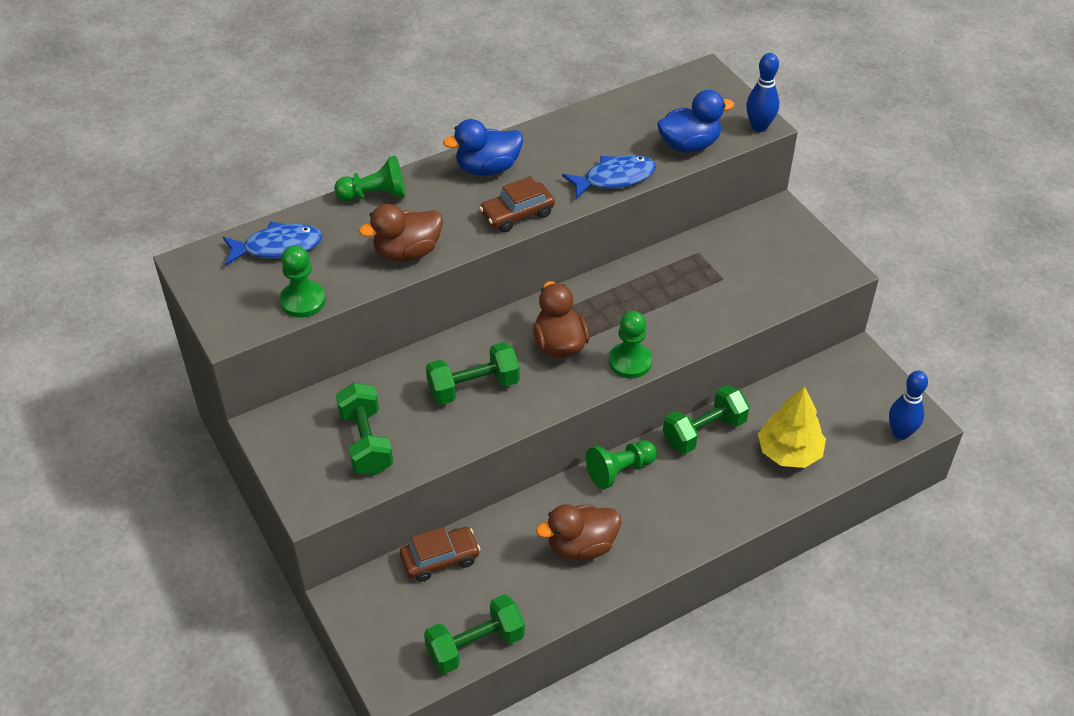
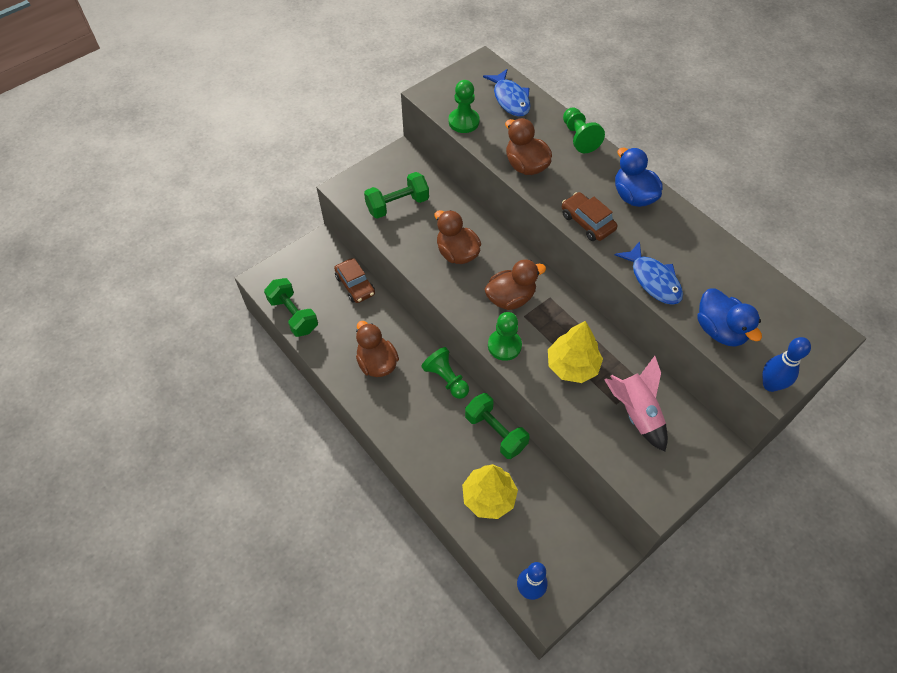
camera: 80 degrees right, 10 degrees up
green dumbbell [426,342,520,405] -> brown duck [435,210,481,264]
none -> yellow tree [548,321,603,383]
none -> pink rocket [604,356,668,452]

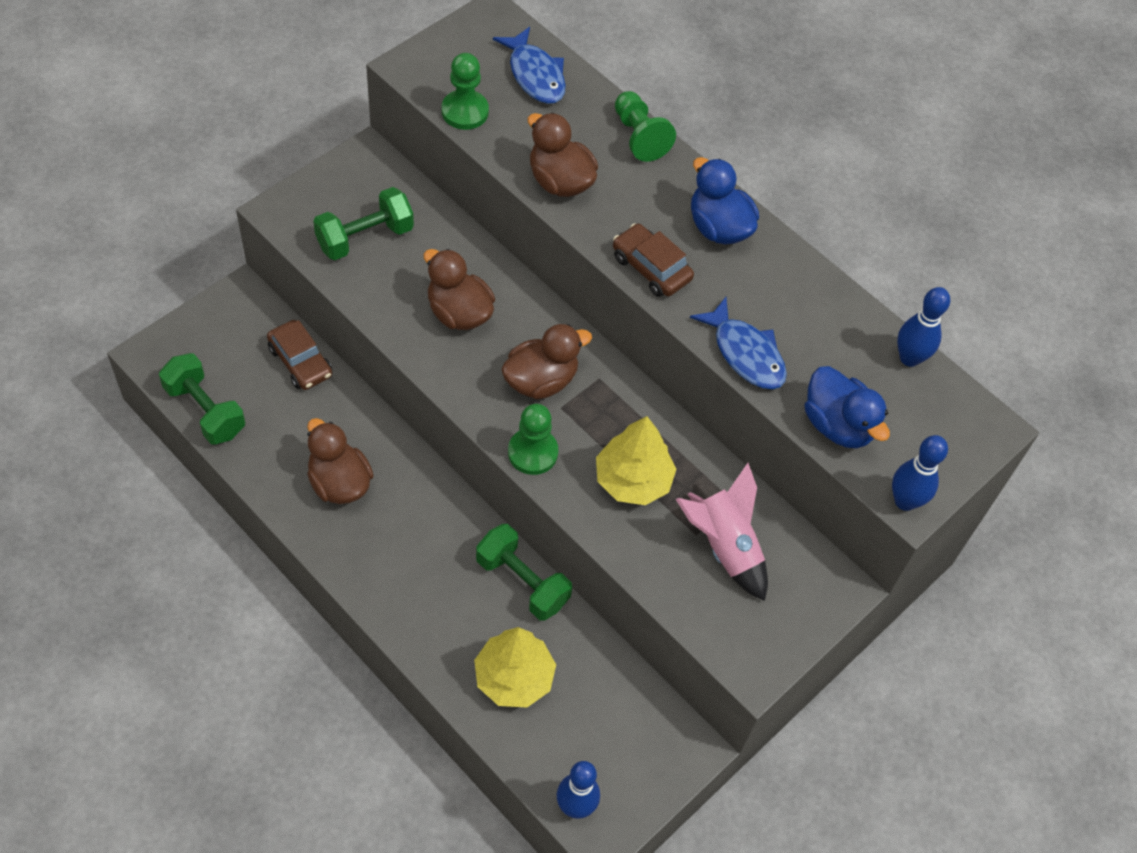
camera: 10 degrees left, 0 degrees up
green pawn [421,347,469,399] -> none
none -> blue bowling pin [897,287,950,367]

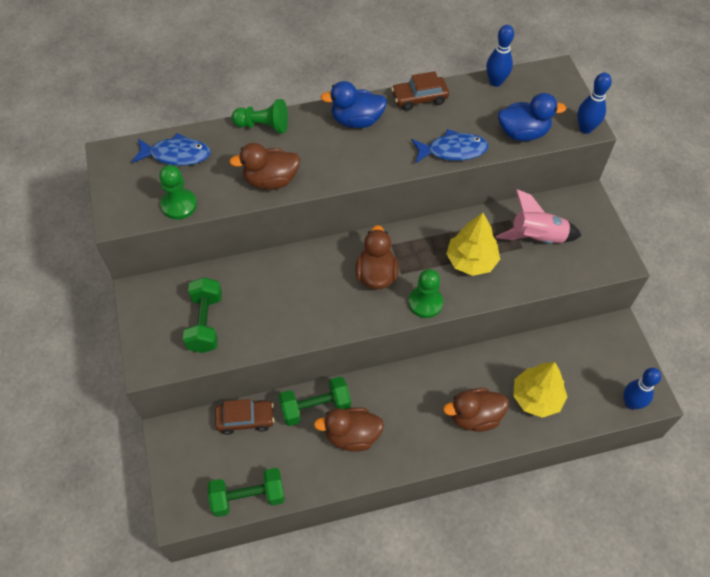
camera: 55 degrees left, 0 degrees up
brown duck [424,249,495,330] -> brown duck moved to [443,388,509,432]
green dumbbell [476,524,572,621] -> green dumbbell moved to [278,376,351,426]
brown car [613,223,694,297] -> brown car moved to [391,71,449,111]

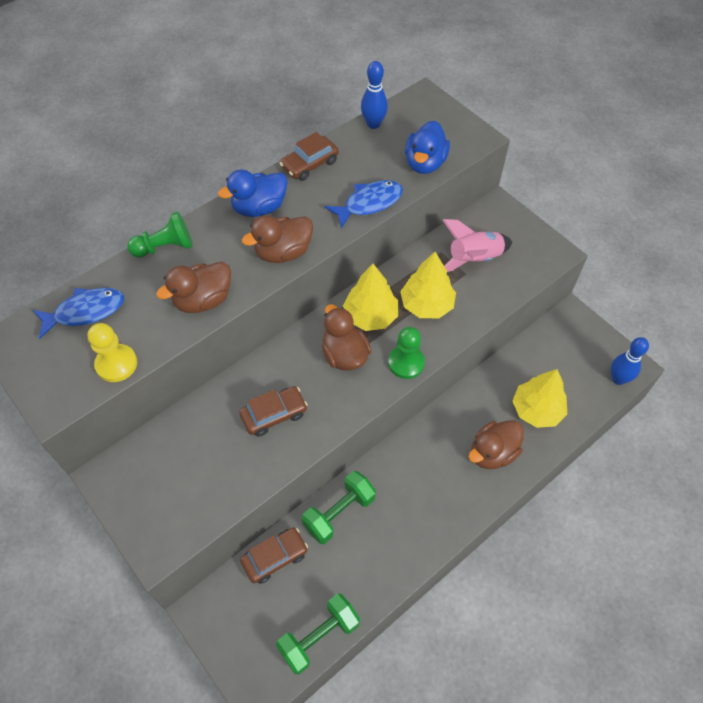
camera: 25 degrees left, 0 degrees up
green pawn [159,165,197,220] -> yellow pawn [87,323,137,382]
green dumbbell [183,277,222,353] -> none
brown duck [314,408,384,452] -> brown duck moved to [242,215,313,263]
blue duck [498,93,566,141] -> blue duck turned 135 degrees clockwise [405,121,450,174]
blue bowling pin [577,73,612,134] -> none
none -> brown car [239,386,308,437]
none -> yellow tree [343,264,398,331]

